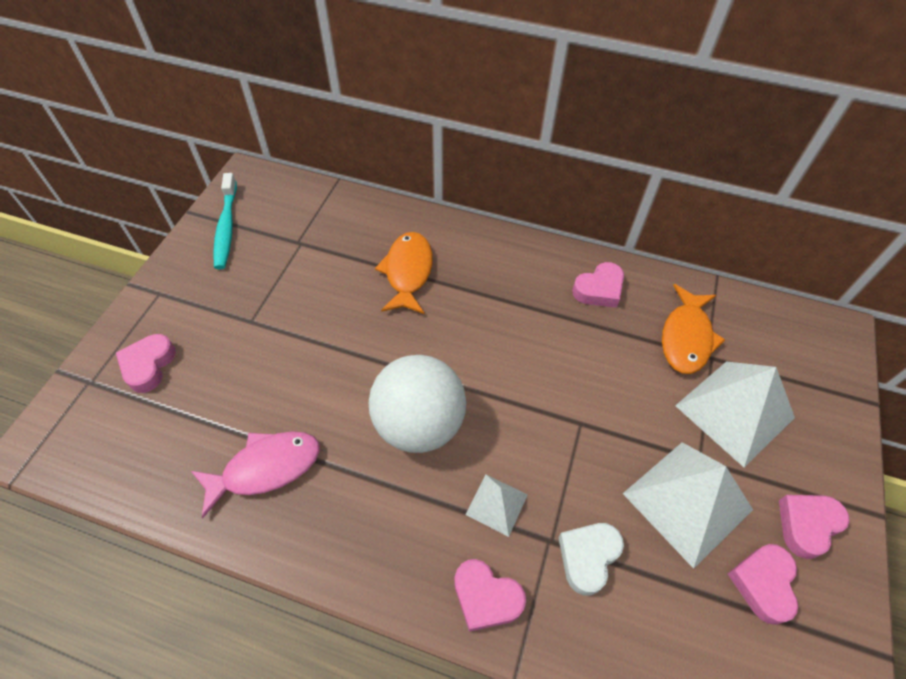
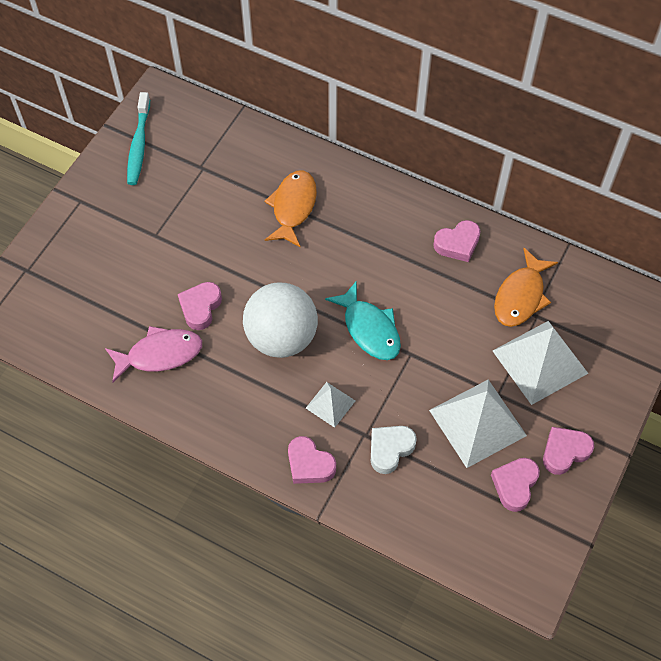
camera: 10 degrees right, 5 degrees up
pink heart [116,334,176,393] -> pink heart moved to [178,282,222,330]
none -> turquoise fish [325,281,401,360]

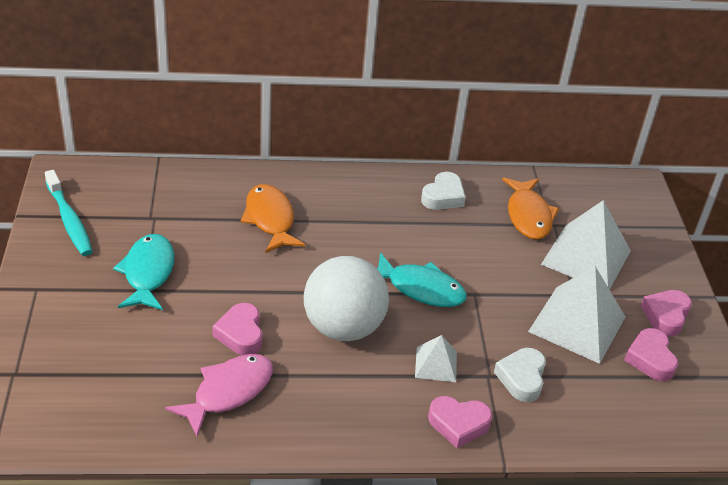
camera: 35 degrees left, 20 degrees down
pink heart [433,220,481,262] -> white heart [421,172,466,210]
none -> turquoise fish [113,234,174,310]

